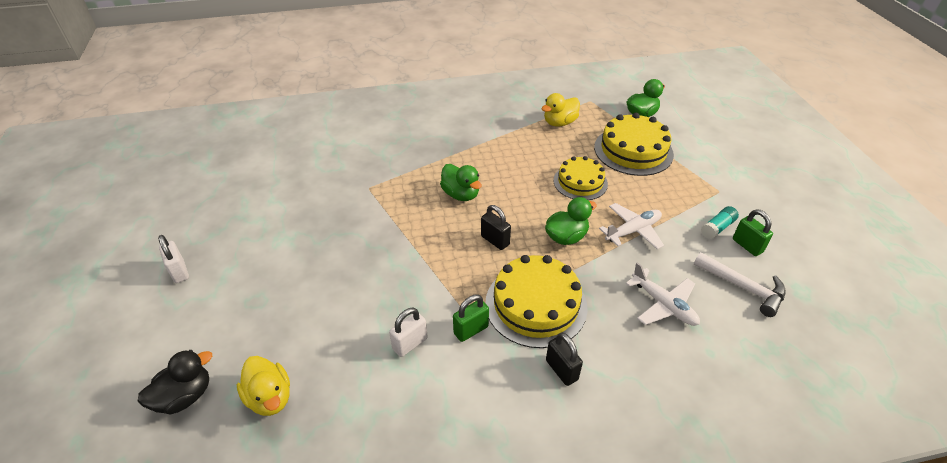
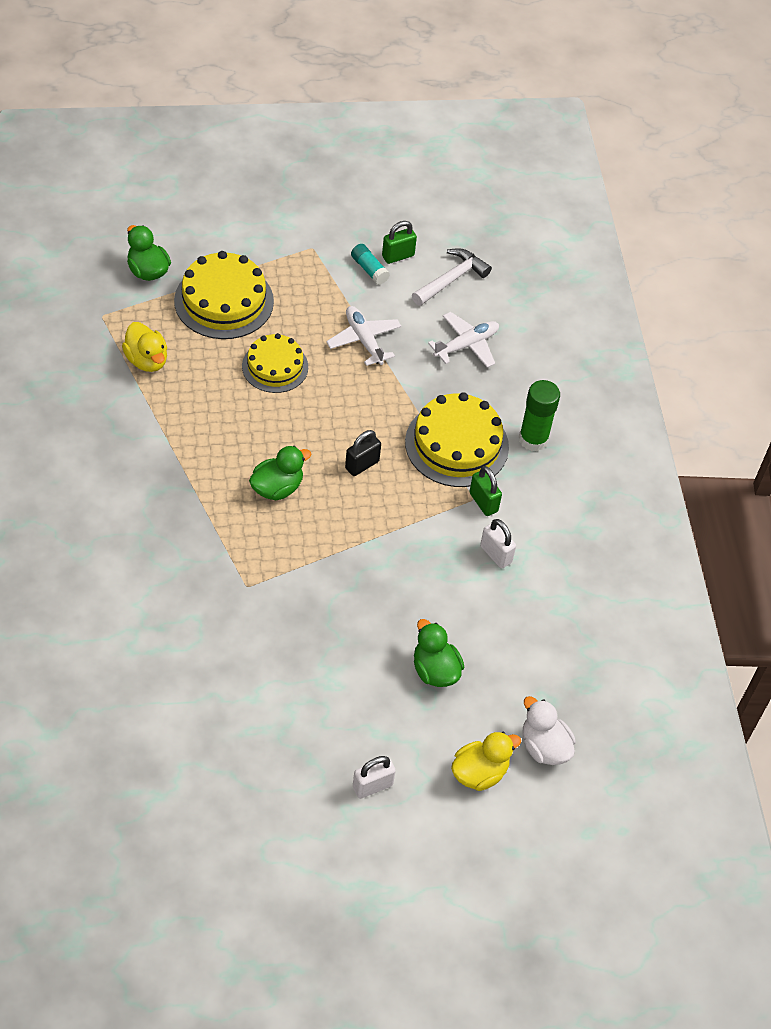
camera: 90 degrees left, 10 degrees up
black duck [138,350,212,414] -> white duck [523,696,576,765]
yellow duck [237,356,290,416] -> yellow duck moved to [451,732,521,791]
green duck [545,197,597,245] -> green duck moved to [414,619,464,687]
black padlock [546,333,583,386] -> green glue stick [519,380,560,452]

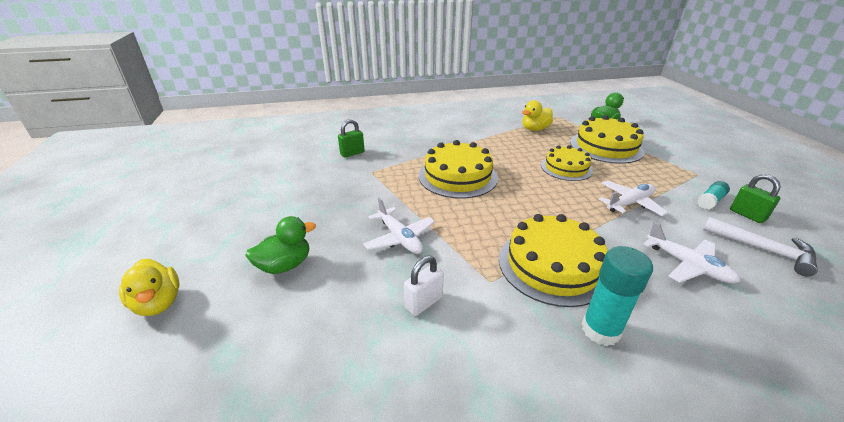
camera: 90 degrees right, 20 degrees down
green duck [249,446,312,500] -> yellow cake [419,140,498,199]
black padlock [345,430,381,476] -> none
white padlock [353,756,396,799] -> none
green padlock [469,466,502,516] -> green padlock moved to [338,119,365,158]
green glue stick [519,380,560,452] -> turquoise glue stick [581,246,653,346]
white duck [523,696,576,765] -> none
none -> white plane [363,197,435,254]

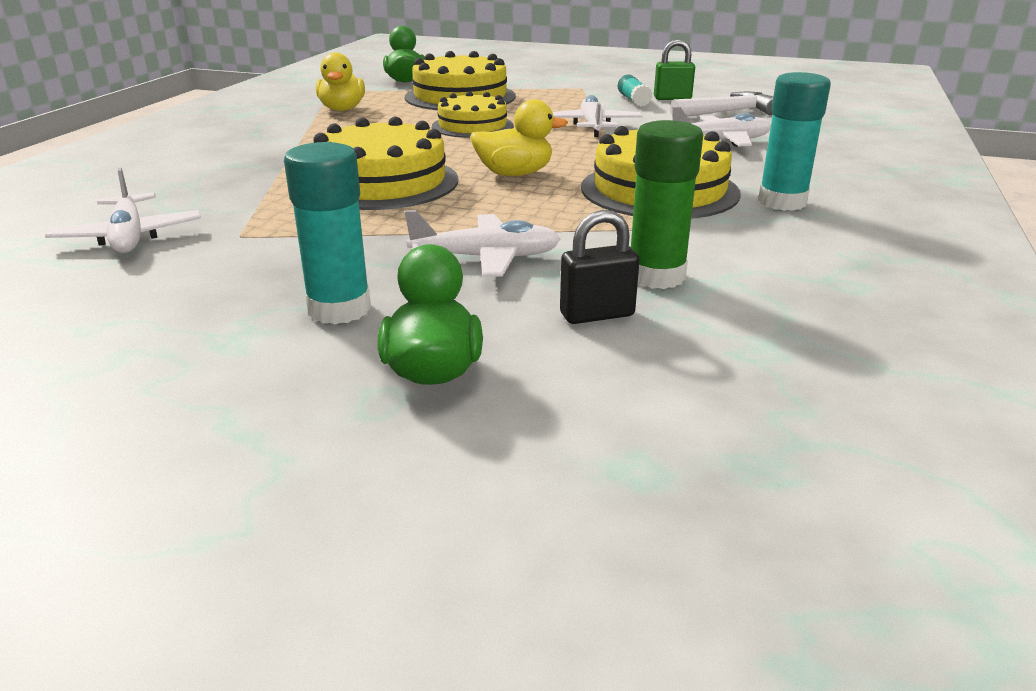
camera: 60 degrees left, 5 degrees down
yellow duck [119,259,180,316] -> yellow duck moved to [470,99,568,176]
green padlock [338,119,365,158] -> white plane [45,168,201,253]
white padlock [404,256,444,316] -> green glue stick [631,120,703,289]
none -> turquoise glue stick [284,142,371,324]
none -> black padlock [560,210,639,324]

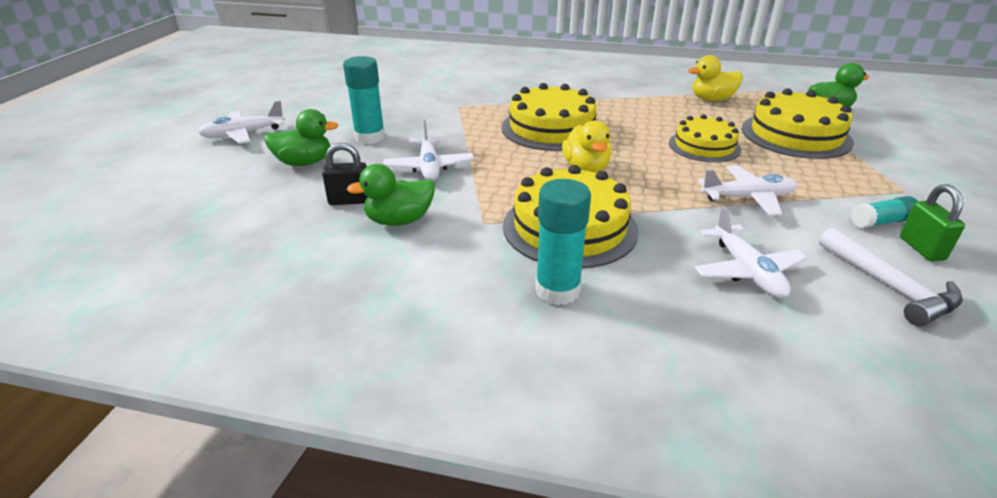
camera: 85 degrees right, 5 degrees up
white plane [45,168,201,253] -> white plane moved to [198,100,285,144]
black padlock [560,210,639,324] -> black padlock turned 75 degrees counterclockwise [322,143,368,205]
green glue stick [631,120,703,289] -> green duck [347,164,435,226]

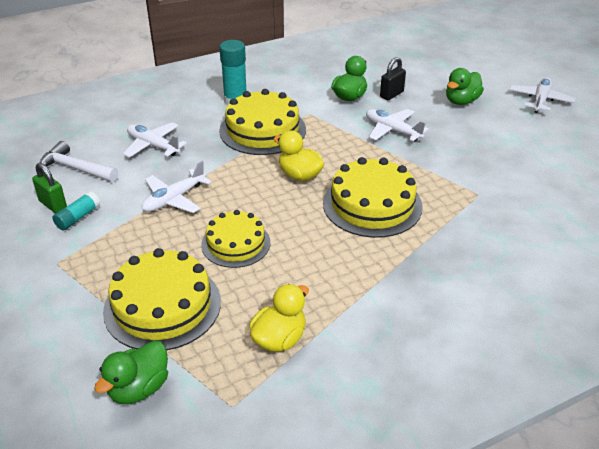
camera: 140 degrees right, 5 degrees up
turquoise glue stick [343,56,385,144] -> none

